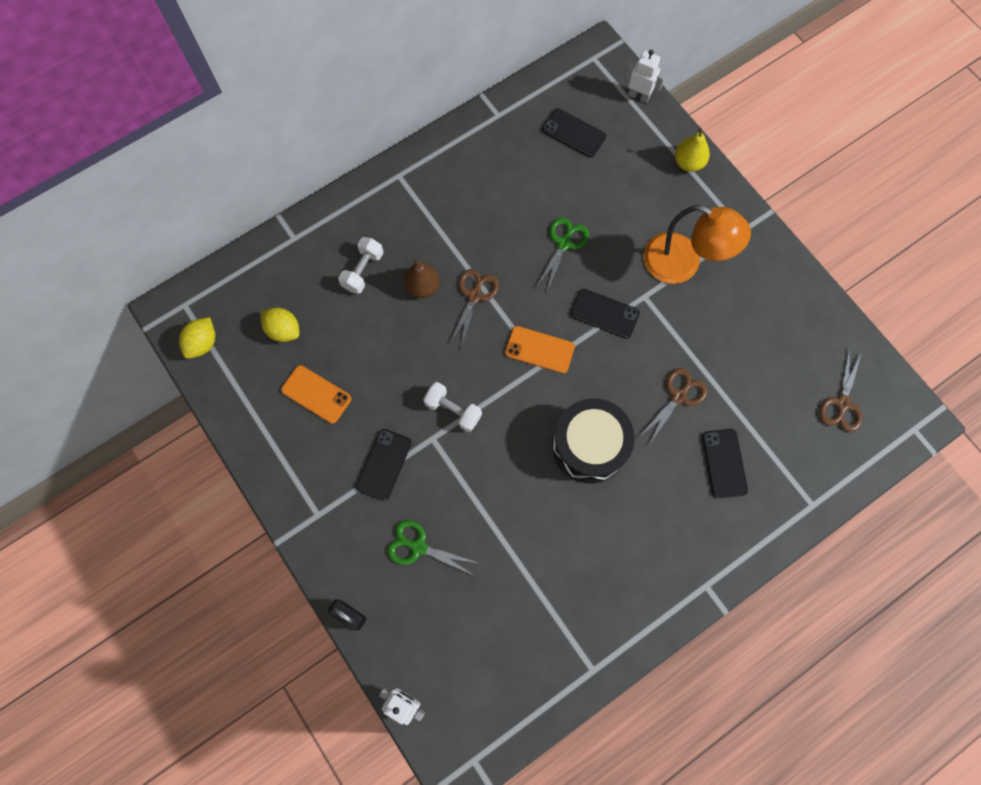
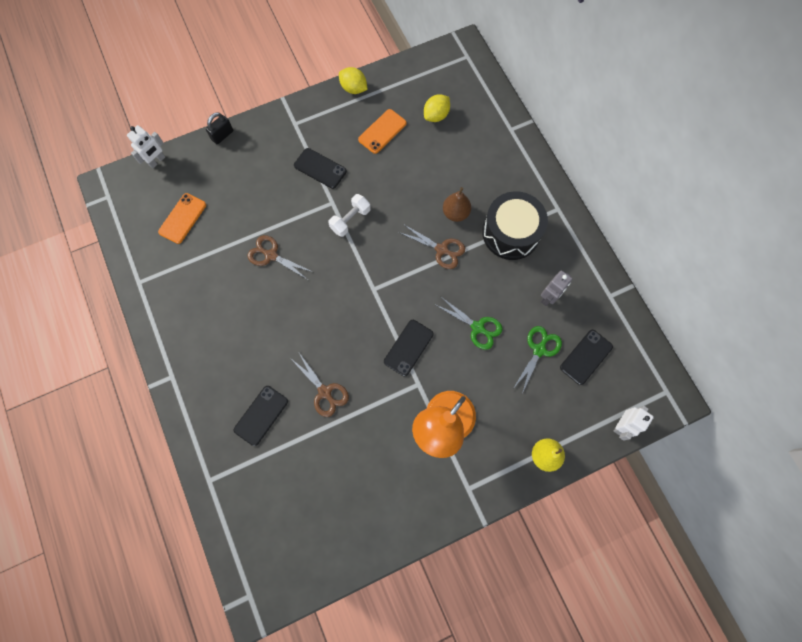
camera: 100 degrees right, 0 degrees up
yellow lemon [179,317,215,359] -> yellow lemon moved to [339,67,368,94]
white dumbbell [338,237,384,294] -> none
green scissors [387,520,478,576] -> green scissors moved to [513,326,562,394]
orange phone [505,326,575,373] -> orange phone moved to [158,193,206,244]
black drum [552,398,635,483] -> black drum moved to [482,191,548,260]
black phone [702,429,748,499] -> black phone turned 60 degrees counterclockwise [234,386,288,446]
brown scissors [819,349,862,432] -> brown scissors moved to [247,235,312,280]
none -> grey robot [541,270,572,306]

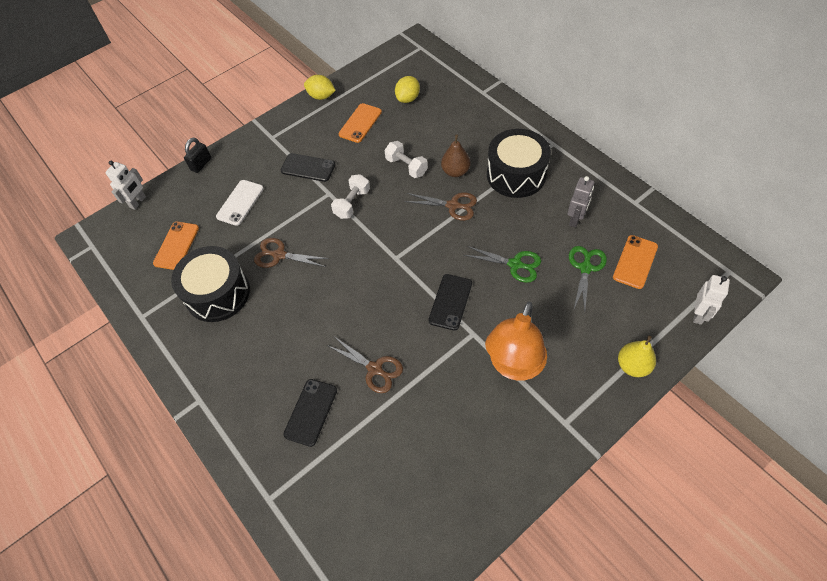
camera: 10 degrees left, 15 degrees down
black phone [560,330,613,385] -> orange phone [613,235,658,289]
none -> black drum [171,246,250,322]
none -> white phone [216,180,264,226]
none -> white dumbbell [384,141,428,178]

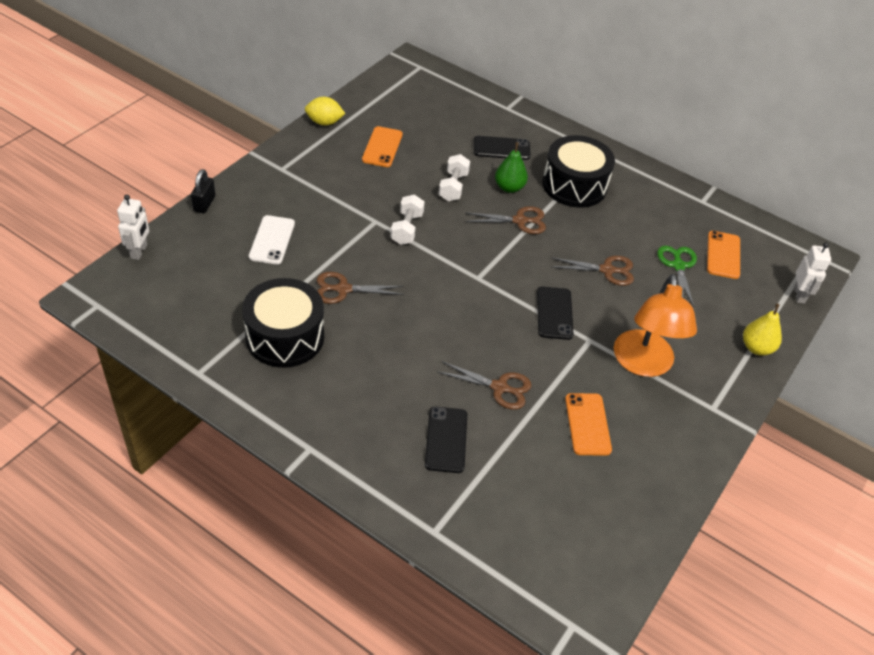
camera: 25 degrees left, 10 degrees down
orange phone [153,222,199,270] -> orange phone moved to [565,393,612,455]
black phone [281,153,336,182] -> black phone moved to [474,136,531,160]
white dumbbell [384,141,428,178] -> white dumbbell turned 75 degrees clockwise [439,154,470,201]
yellow lemon [395,76,420,103] -> none
brown pear [441,134,471,177] -> green pear [495,142,528,193]
green scissors [464,246,541,283] -> brown scissors [551,256,634,286]
grey robot [567,176,594,228] -> none

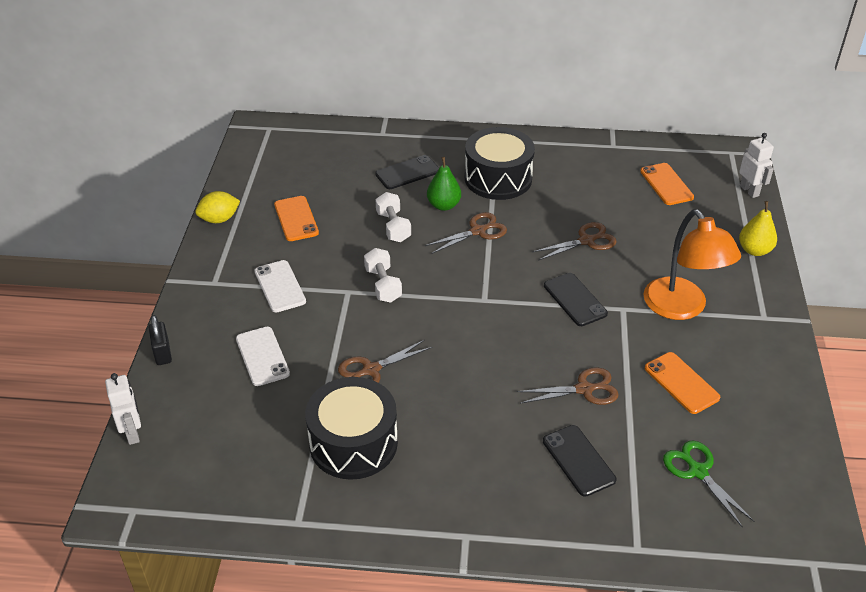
camera: 25 degrees left, 5 degrees down
green scissors [657,246,697,307] -> green scissors moved to [663,440,755,528]
none -> white phone [254,260,306,312]

